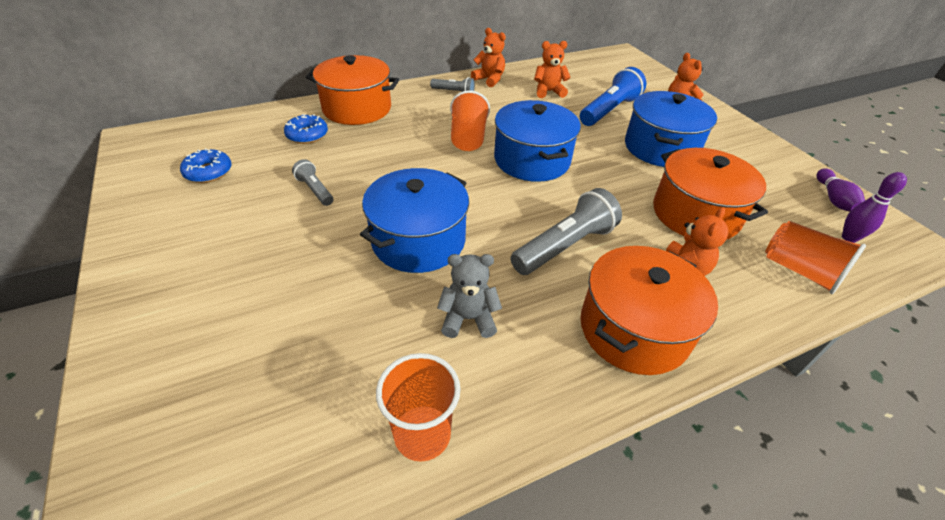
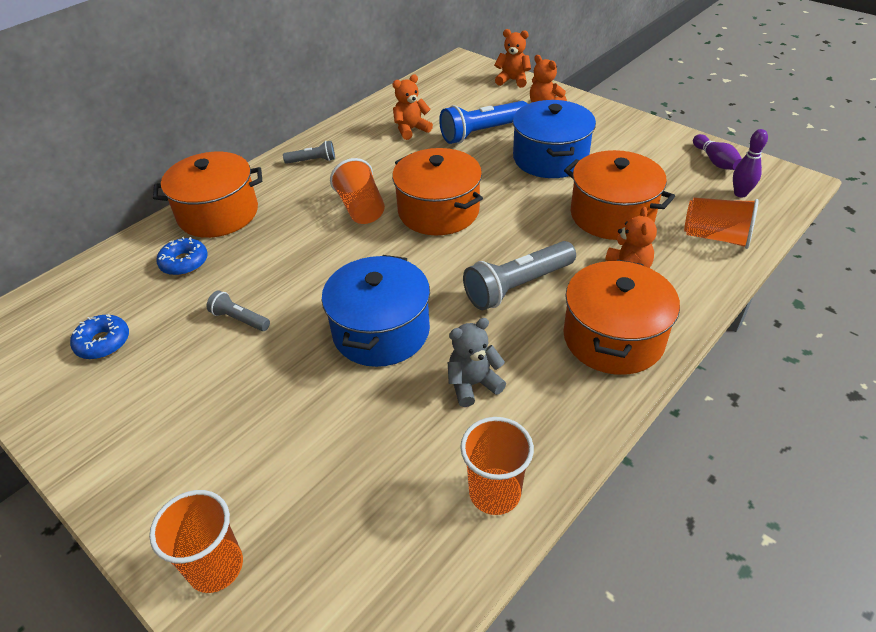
camera: 20 degrees left, 0 degrees up
orange teddy bear [471,28,506,87] -> orange teddy bear moved to [494,29,531,88]
blue pot [494,100,581,182] -> orange pot [392,148,483,235]
grey flashlight [510,188,622,275] -> grey flashlight turned 150 degrees counterclockwise [463,241,576,310]
blue flashlight [580,67,646,126] -> blue flashlight turned 135 degrees counterclockwise [439,101,527,144]
none -> orange cup [149,490,243,593]

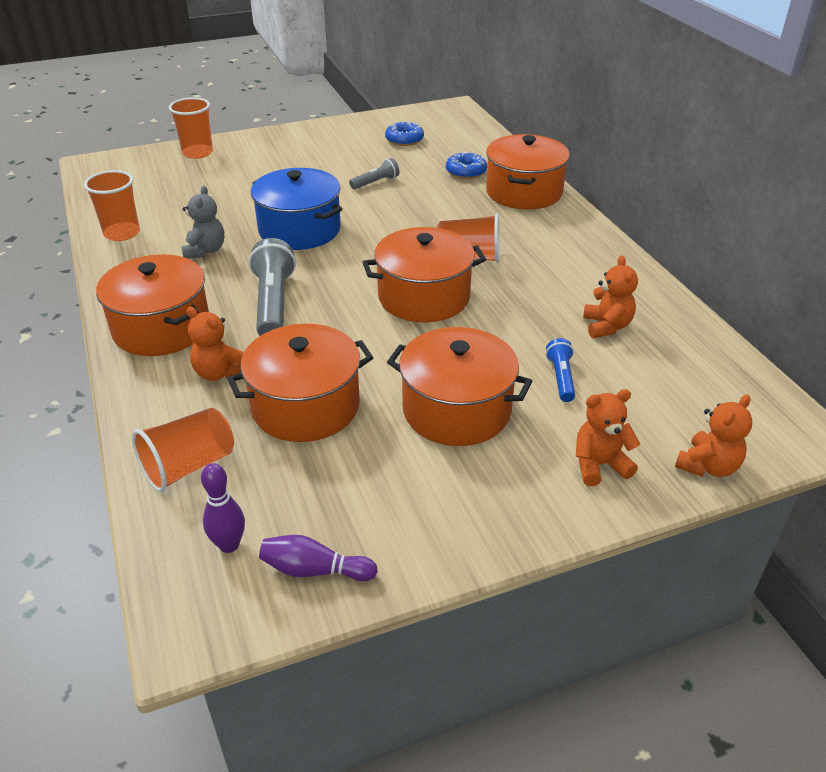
camera: 115 degrees right, 5 degrees down
grey flashlight [283,141,335,164] -> none
blue flashlight [439,101,527,144] -> blue flashlight [546,338,575,402], size x0.53
blue pot [513,100,596,178] -> orange pot [387,327,532,446]

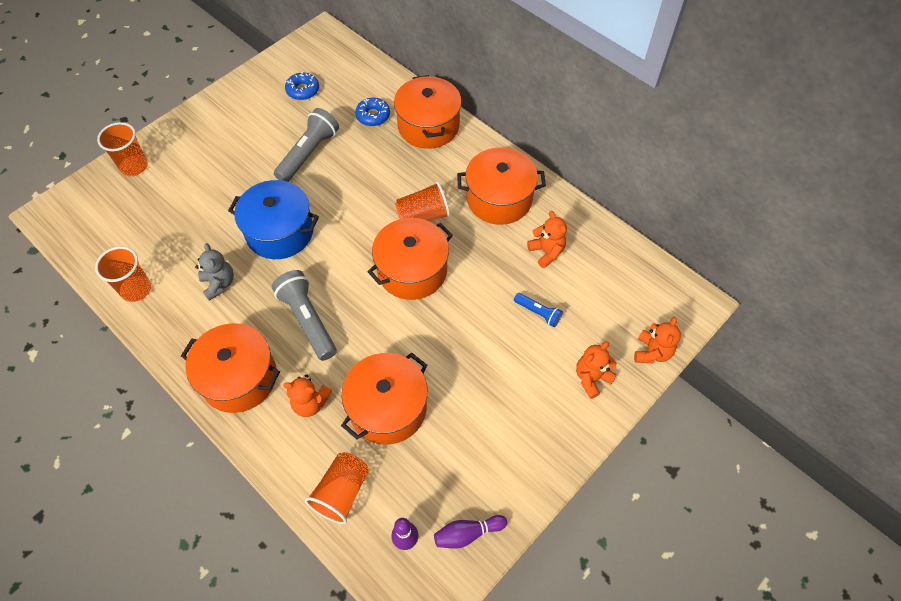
camera: 25 degrees left, 20 degrees up
grey flashlight [349,158,399,189] -> grey flashlight [274,108,339,182], size x1.88
orange pot [387,327,532,446] -> orange pot moved to [457,147,546,225]
blue flashlight [546,338,575,402] -> blue flashlight turned 150 degrees clockwise [514,293,563,327]

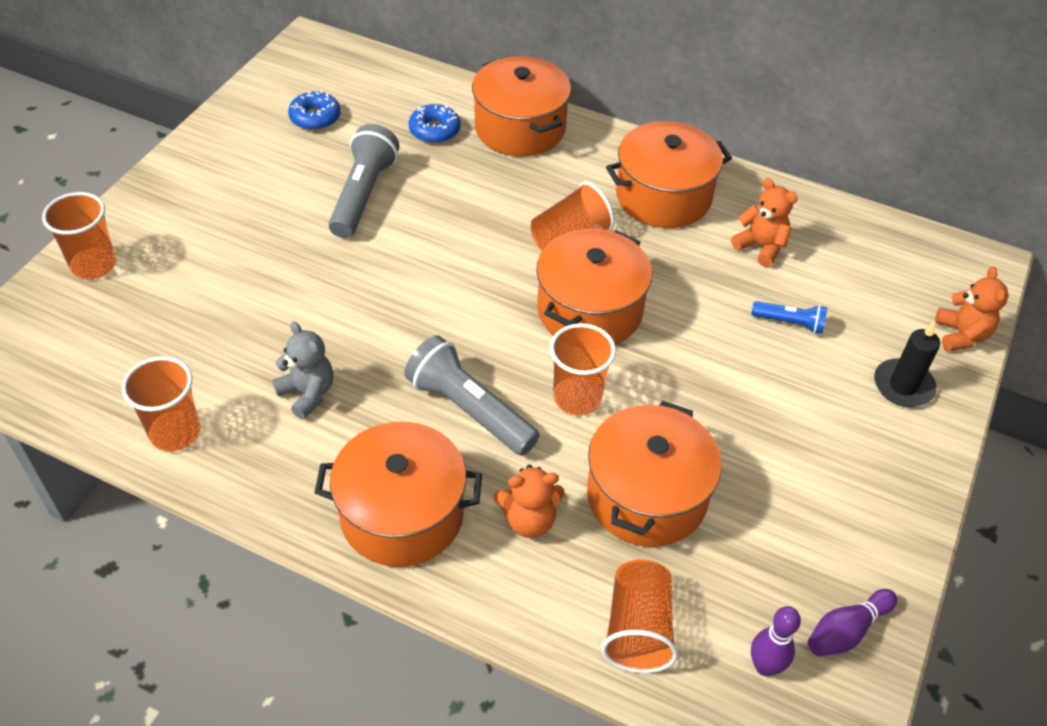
camera: 20 degrees left, 10 degrees down
blue pot [228,180,319,259] -> none
orange teddy bear [576,342,617,399] -> black candle [874,321,940,407]
none -> orange cup [550,323,616,416]

